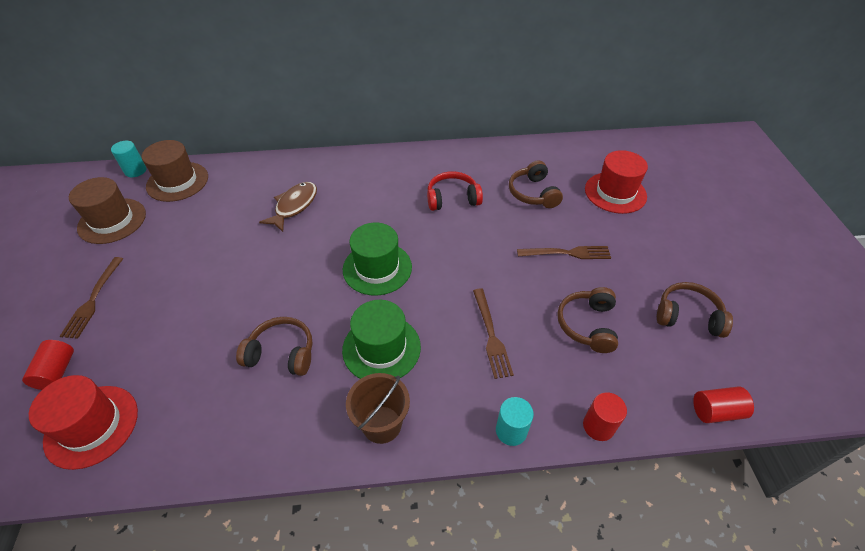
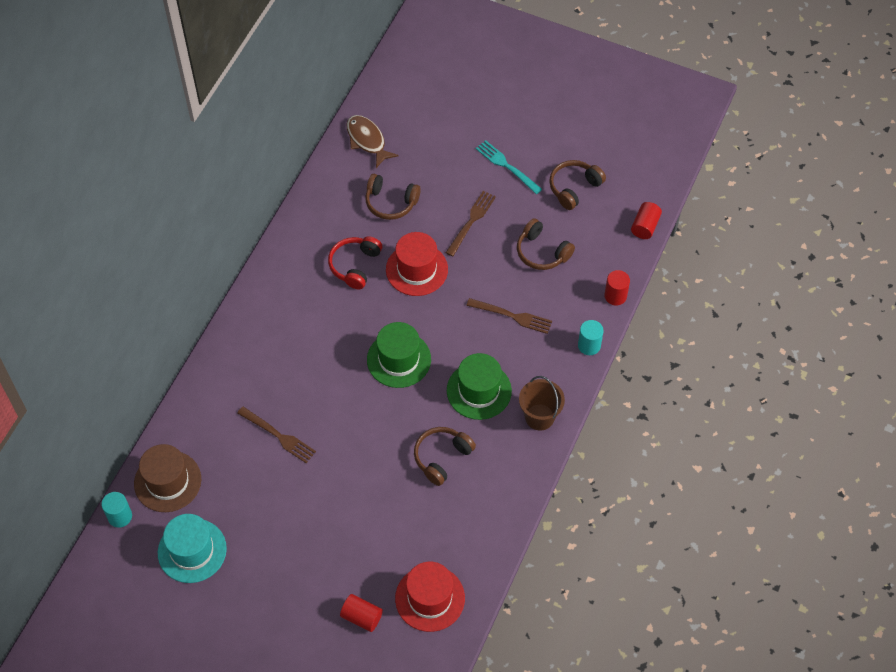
camera: 60 degrees left, 10 degrees up
brown fork [60,257,123,339] -> brown fork moved to [237,406,316,463]
brown hat [69,177,146,244] -> turquoise hat [158,514,227,583]
brown fish [259,182,317,232] -> brown fish moved to [346,115,399,168]
red hat [585,150,648,214] -> red hat moved to [386,232,448,296]
none -> turquoise fork [476,140,542,194]

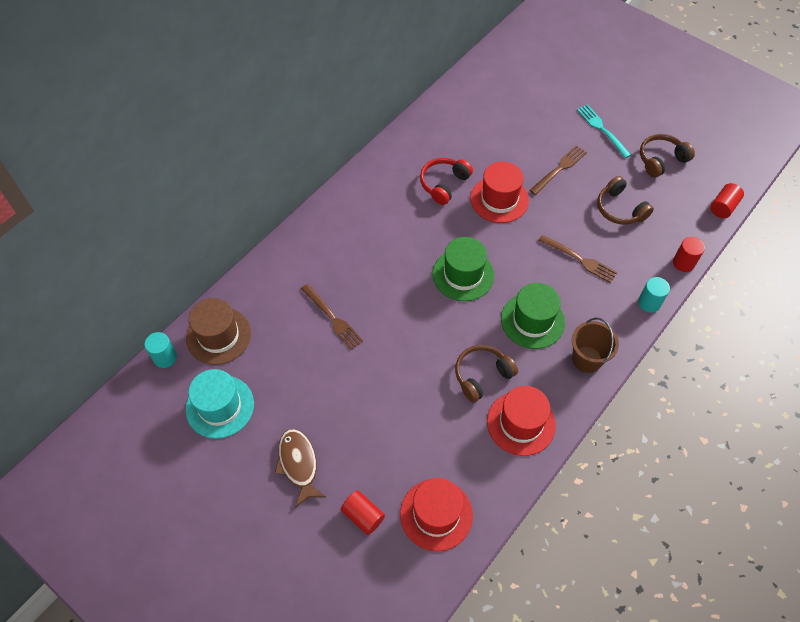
camera: 15 degrees right, 0 degrees up
brown fish [346,115,399,168] -> brown fish moved to [275,429,326,508]
brown headphones [365,174,421,220] -> none
none -> red hat [487,386,556,456]

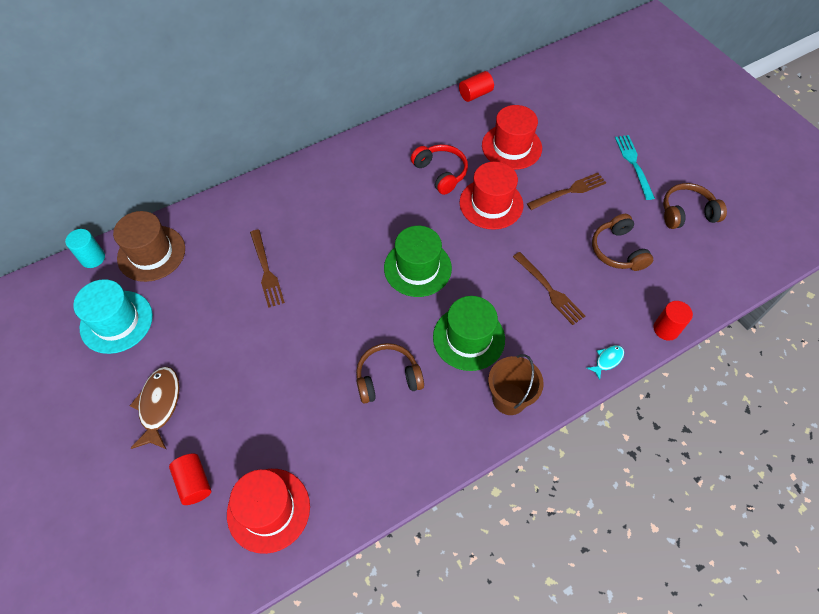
camera: 20 degrees right, 0 degrees up
red headphones [420,158,473,205] -> red headphones turned 90 degrees clockwise [411,144,468,195]
red hat [487,386,556,456] -> red hat moved to [482,105,542,170]
turquoise cylinder [638,277,670,313] -> turquoise fish [587,345,624,380]
red cylinder [710,183,744,218] -> red cylinder moved to [459,71,494,102]

